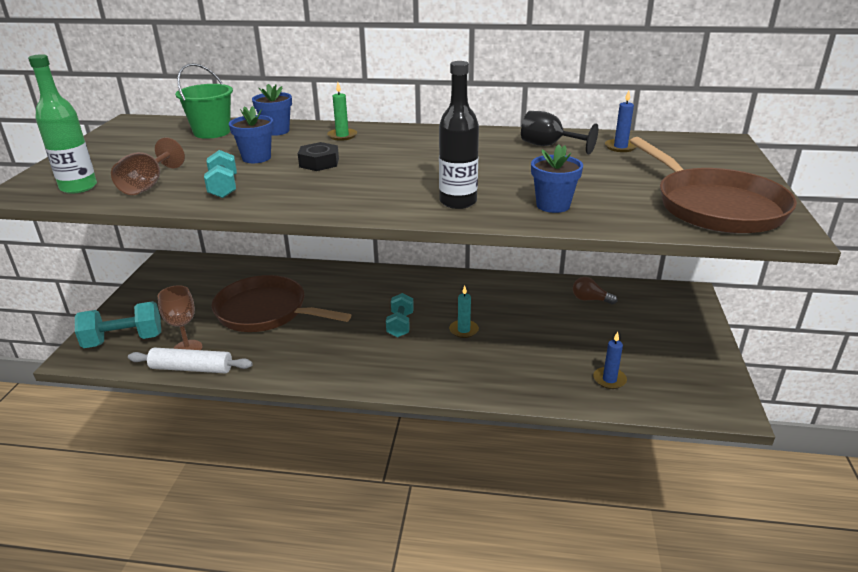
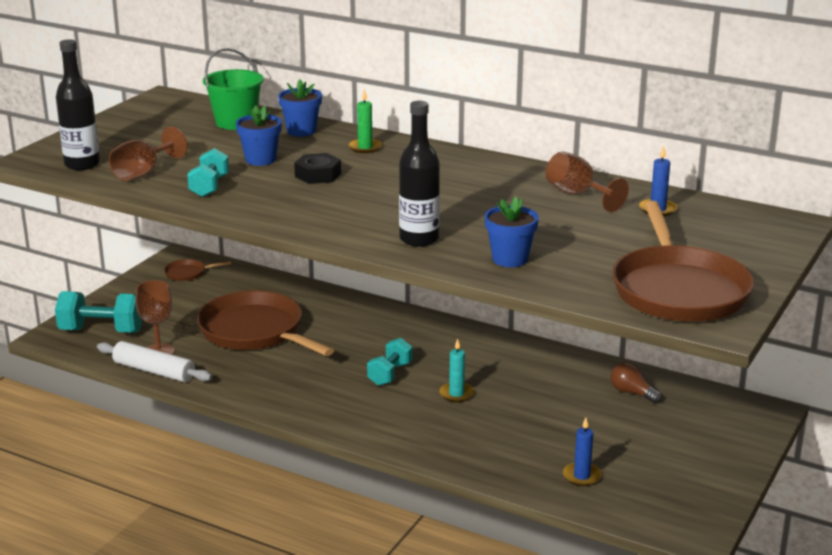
camera: 20 degrees right, 5 degrees down
green bottle [28,54,97,194] -> black bottle [56,39,100,170]
black goblet [521,111,598,155] -> brown goblet [546,152,629,212]
none -> brown pan [164,259,231,281]

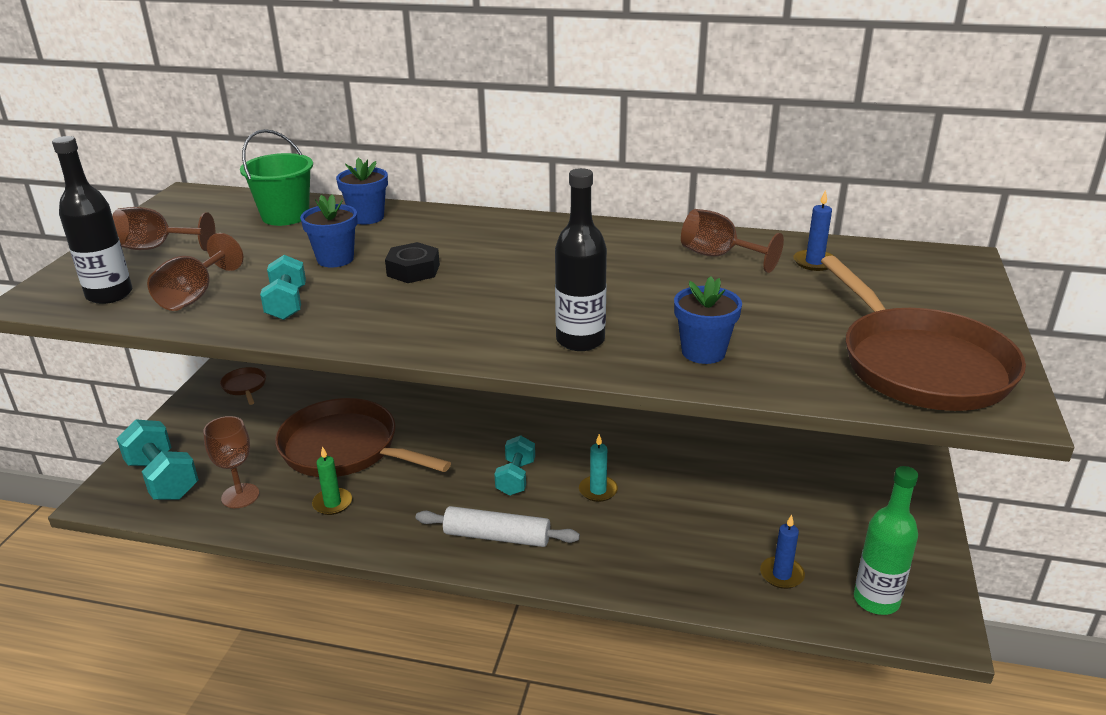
camera: 15 degrees left, 5 degrees up
turquoise dumbbell [55,291,142,333] -> turquoise dumbbell turned 60 degrees clockwise [116,420,199,500]
white rolling pin [97,341,212,382] -> white rolling pin moved to [416,506,580,547]
brown pan [164,259,231,281] -> brown pan turned 90 degrees clockwise [220,367,266,405]
green candle [348,89,382,153] -> green candle moved to [312,446,352,515]
brown light bulb [611,362,662,403] -> none
none -> brown goblet [112,207,215,251]
none -> green bottle [854,466,918,615]

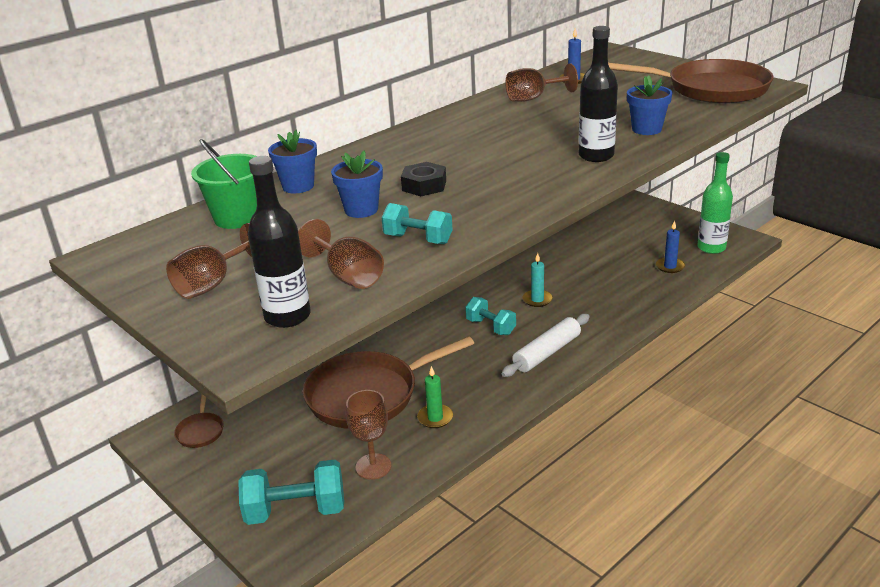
camera: 55 degrees left, 0 degrees up
brown pan [220,367,266,405] -> brown pan turned 105 degrees counterclockwise [174,394,224,448]

